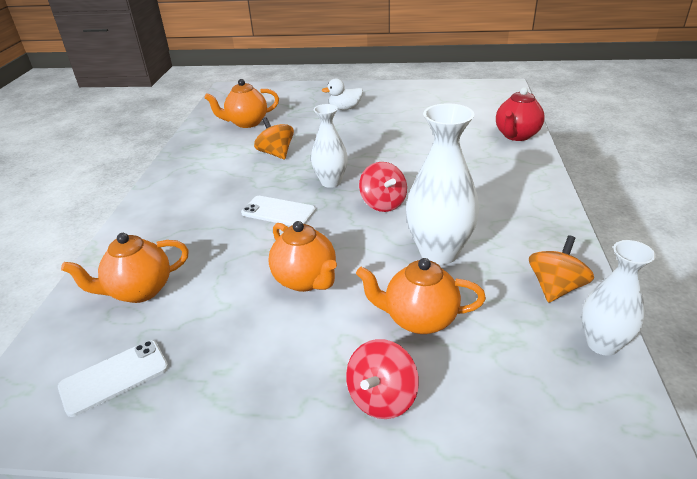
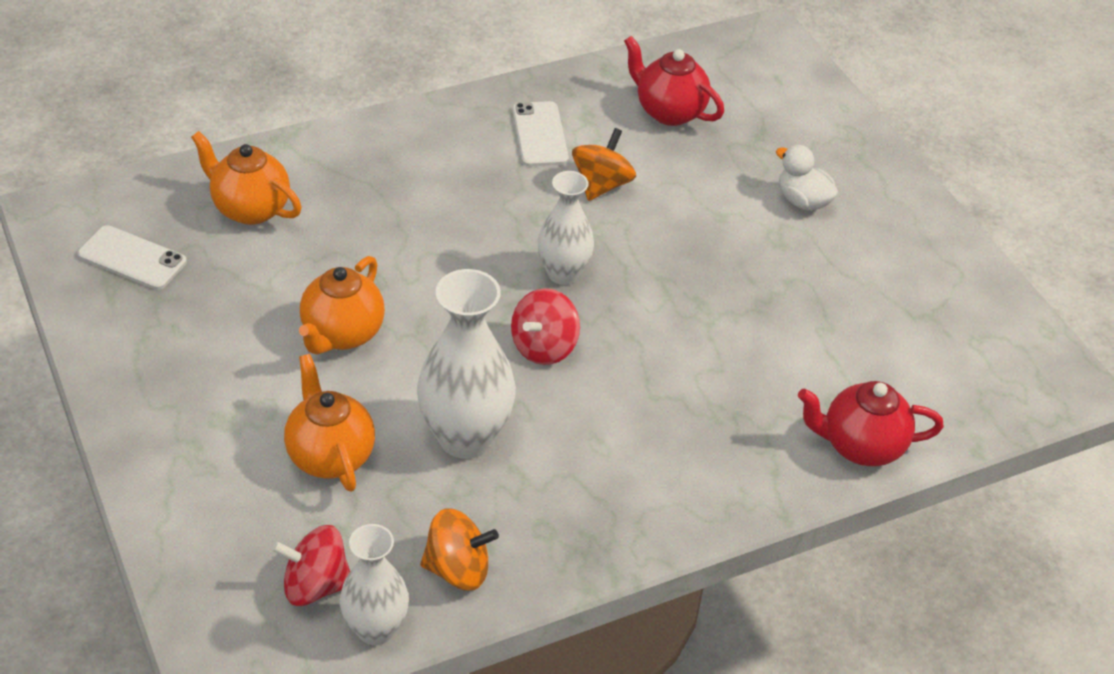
camera: 55 degrees right, 10 degrees up
orange teapot [204,79,279,128] -> red teapot [624,36,724,126]
white phone [241,196,316,226] -> white phone moved to [512,101,569,166]
red spinning top [346,339,419,419] -> red spinning top moved to [271,525,350,606]

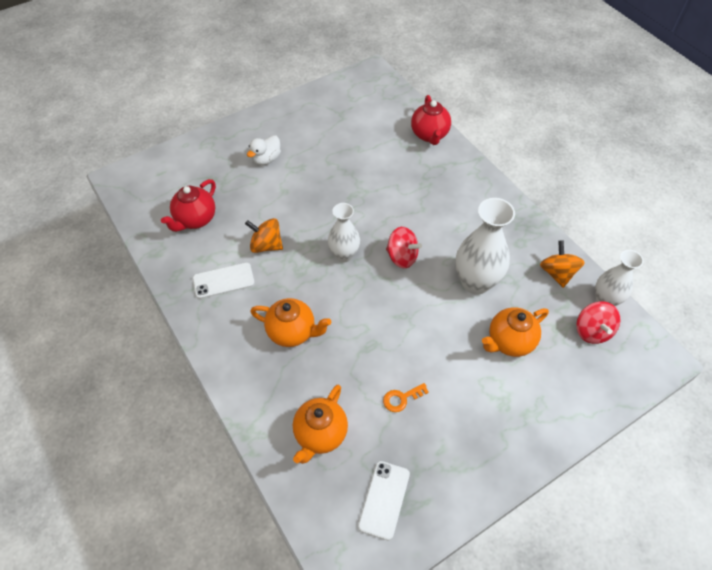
camera: 95 degrees left, 10 degrees up
orange teapot [299,256,385,354] -> orange teapot moved to [250,298,331,347]
none -> orange key [383,383,429,412]

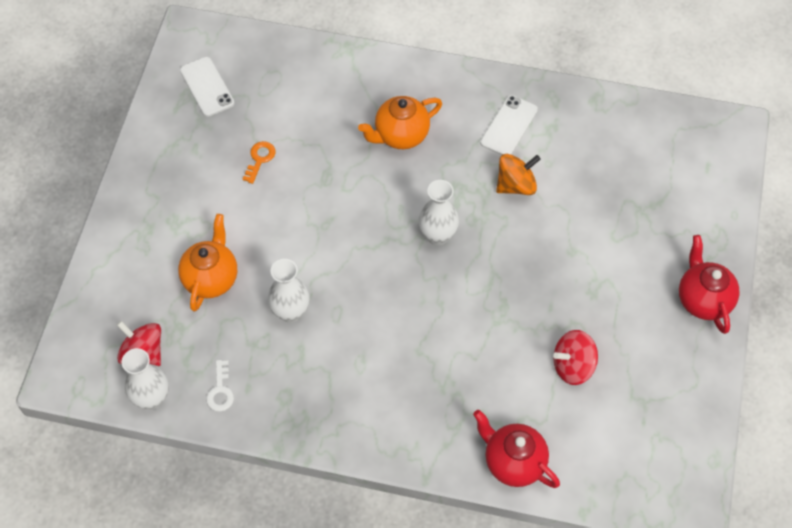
camera: 135 degrees right, 5 degrees up
red teapot [161,179,216,232] -> red teapot moved to [679,235,740,334]
white duck [247,135,281,165] -> none
orange teapot [293,385,348,464] -> none
red spinning top [386,227,422,268] -> red spinning top moved to [553,330,598,385]
white vase [456,198,515,295] -> white vase [268,259,309,323], size x0.64
orange spinning top [540,240,585,288] -> white key [206,360,234,412]

